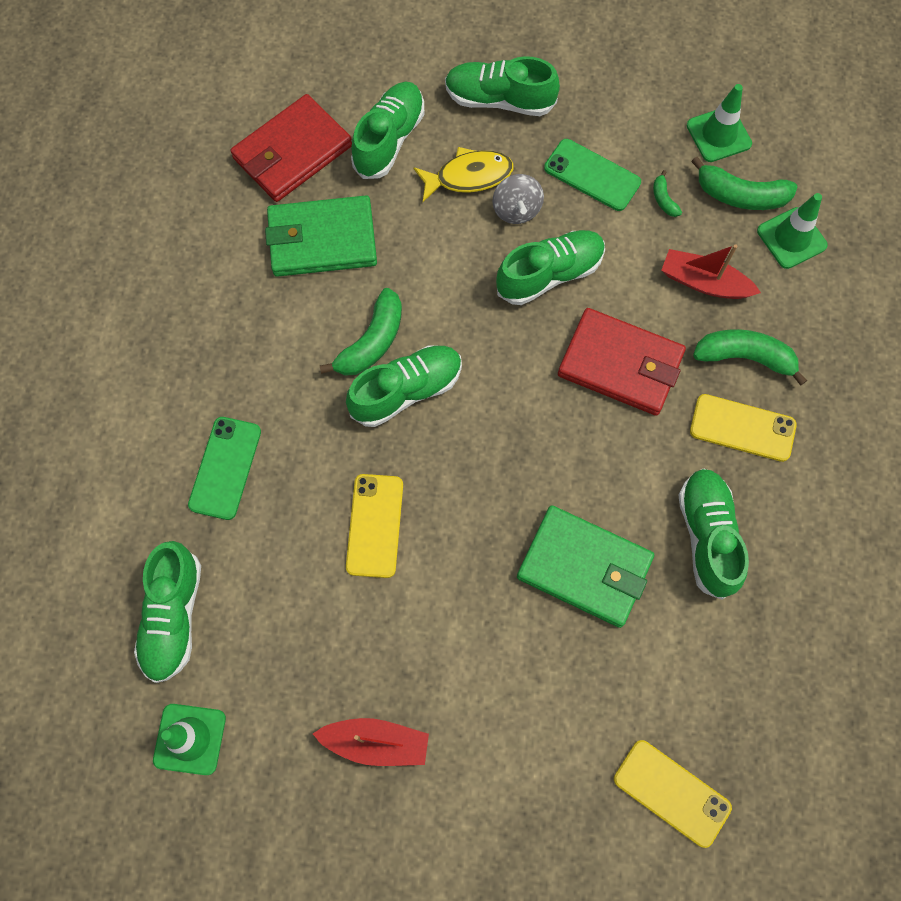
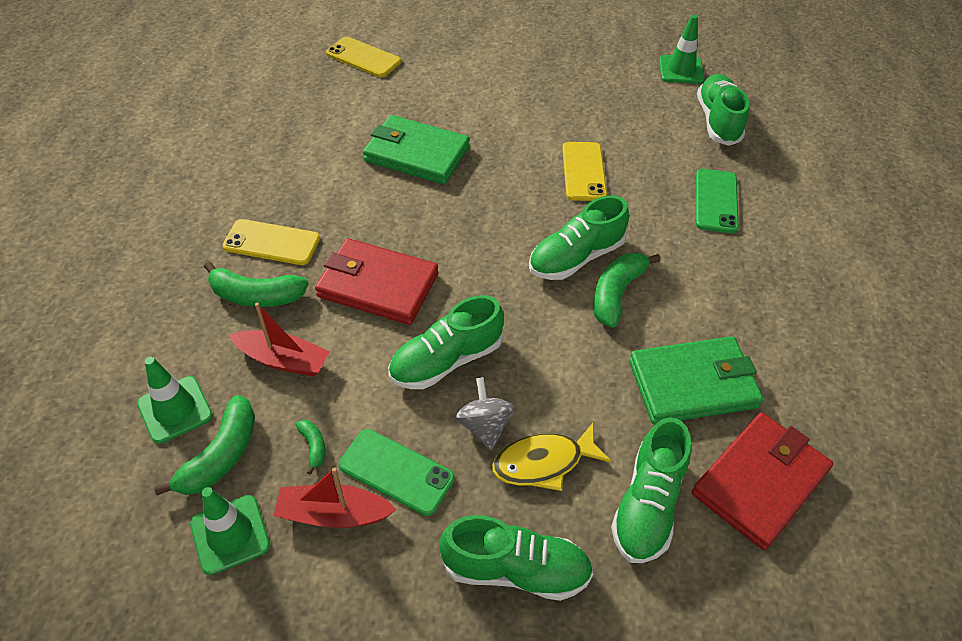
camera: 175 degrees right, 20 degrees down
red boat [313,718,429,766] -> red boat moved to [274,467,397,528]
green shoe [679,468,749,600] -> none
green banana [691,156,797,210] -> green banana turned 105 degrees clockwise [154,395,255,495]

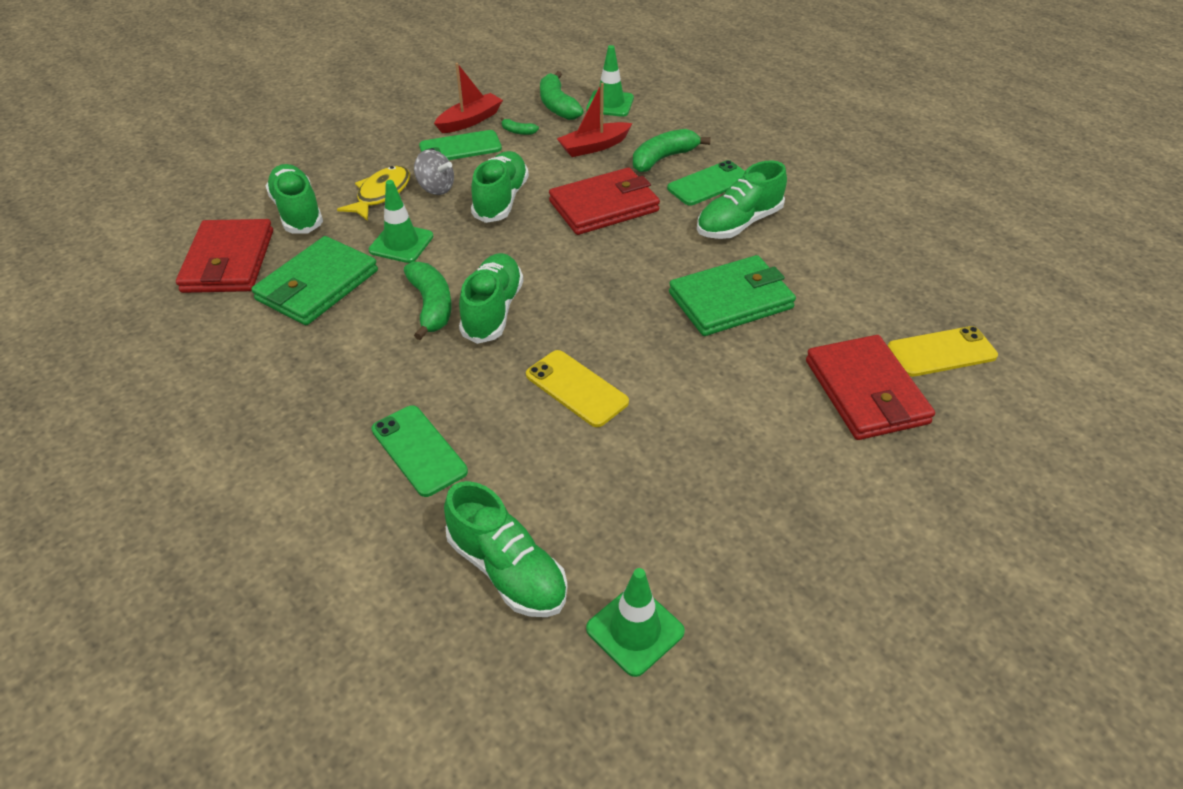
camera: 135 degrees right, 5 degrees down
green traffic cone [190,487,270,575] -> green traffic cone moved to [369,180,433,263]
yellow phone [223,219,320,265] -> green phone [667,160,745,205]
green shoe [439,515,594,601] -> green shoe moved to [697,160,787,239]
none -> red wallet [806,335,935,440]

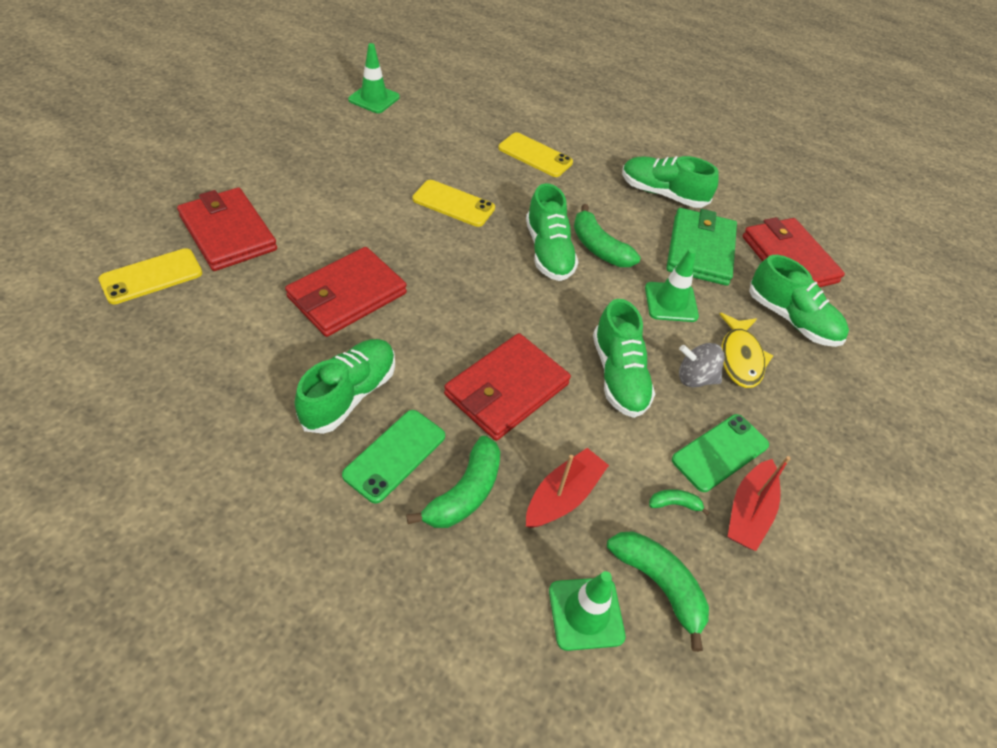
camera: 155 degrees right, 5 degrees up
green phone [372,405,468,497] -> yellow phone [498,132,573,177]
green shoe [444,481,567,617] -> green shoe moved to [622,156,719,208]
green wallet [669,255,796,336] -> red wallet [285,247,407,337]

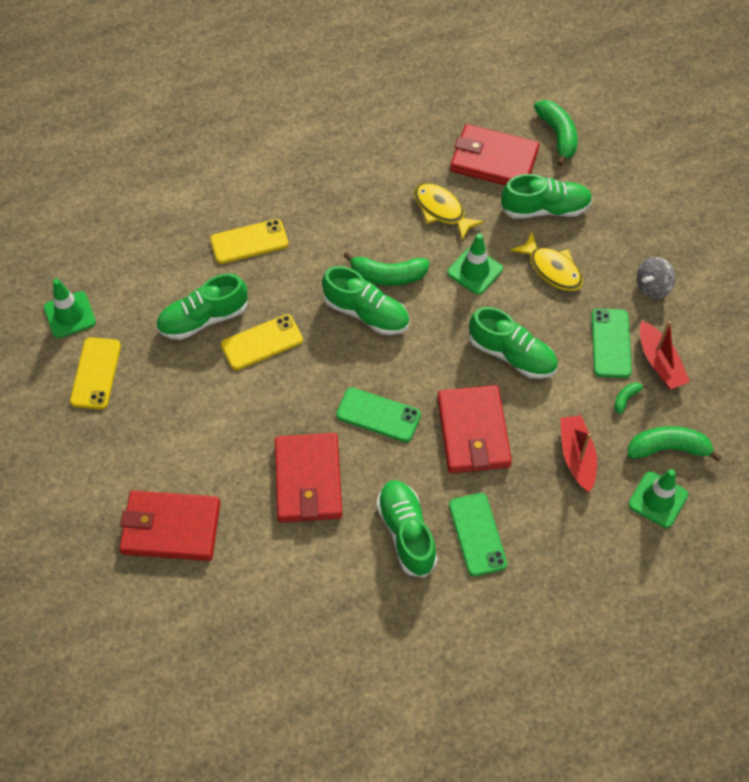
camera: 45 degrees left, 10 degrees up
yellow phone [99,248,202,304] -> yellow phone moved to [70,337,121,409]
green banana [406,436,500,528] -> green banana moved to [534,100,578,166]
green shoe [622,156,719,208] -> green shoe moved to [156,274,248,340]
green wallet [666,208,737,286] -> yellow fish [414,183,484,241]
grey spinning top [679,343,725,387] -> grey spinning top moved to [637,257,676,299]
none -> green phone [336,387,421,442]

